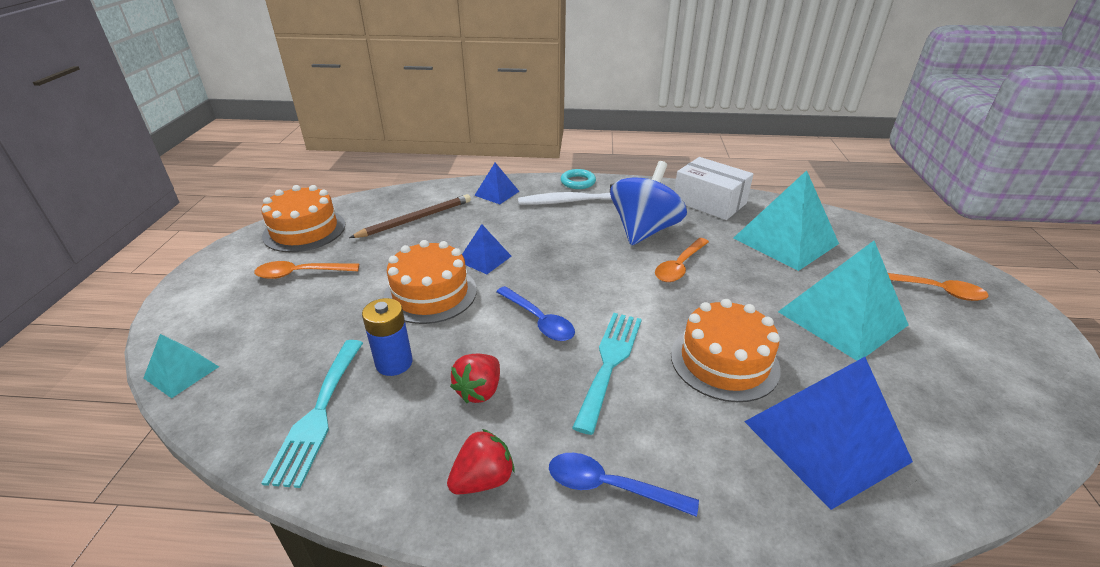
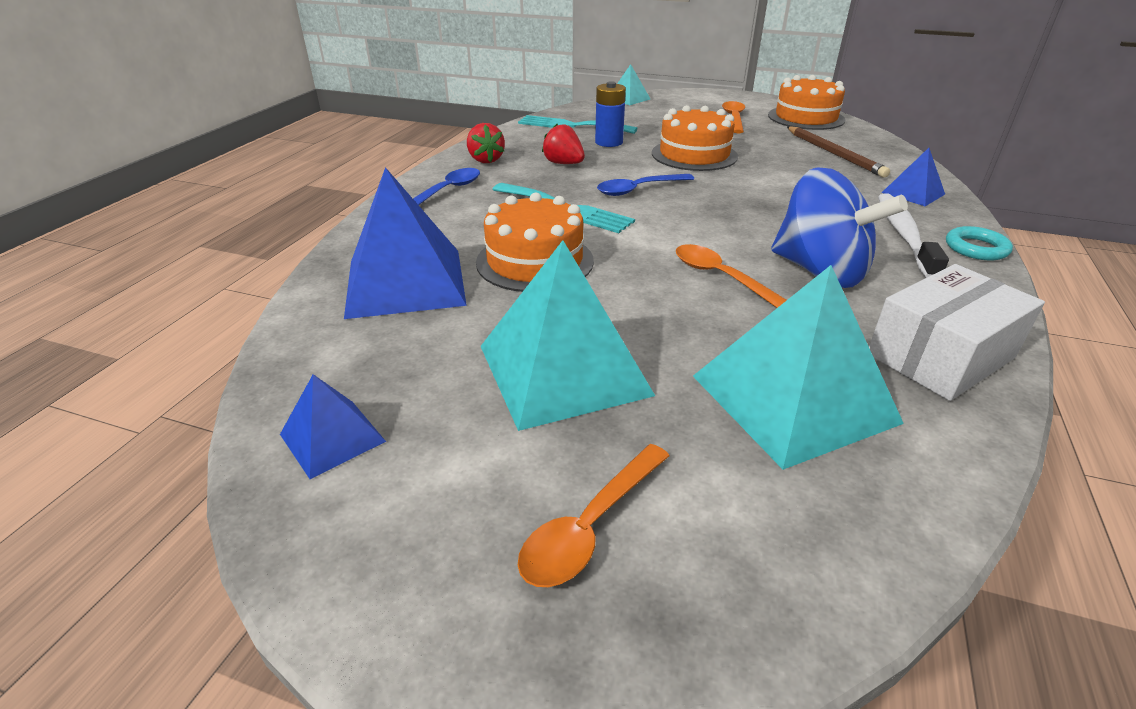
camera: 105 degrees right, 0 degrees up
blue pyramid [462,224,511,274] -> blue pyramid moved to [280,374,386,479]

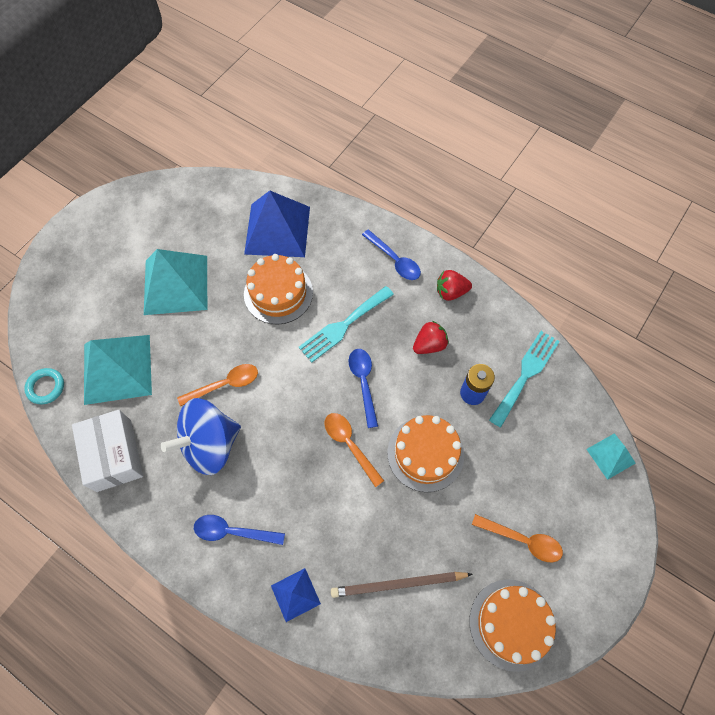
camera: 105 degrees right, 30 degrees up
blue pyramid [280,374,386,479] -> none
orange spoon [518,444,669,587] -> orange spoon moved to [325,413,384,487]
white toothbrush [878,193,949,278] -> blue spoon [194,515,285,545]
turquoise ring [946,226,1013,260] -> turquoise ring moved to [24,368,64,404]

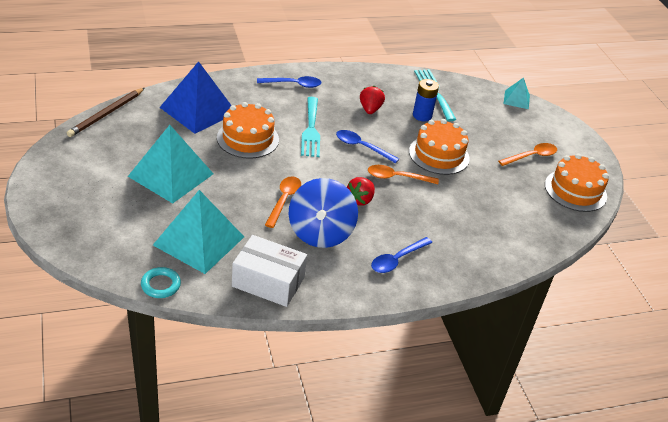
camera: 55 degrees left, 25 degrees down
blue pyramid [271,568,321,622] -> none
brown pencil [331,572,472,598] -> brown pencil moved to [67,88,145,137]
red strawberry [437,270,472,301] -> red strawberry moved to [347,177,375,206]

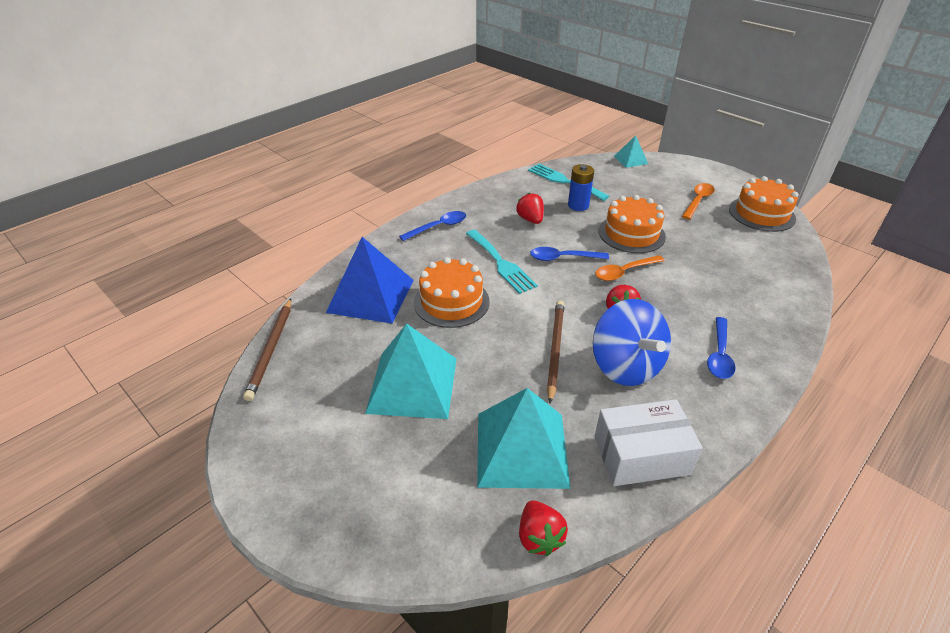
camera: 25 degrees left, 0 degrees up
turquoise ring [141,267,181,298] -> red strawberry [519,500,568,556]
orange spoon [265,176,301,228] -> brown pencil [547,300,565,403]

